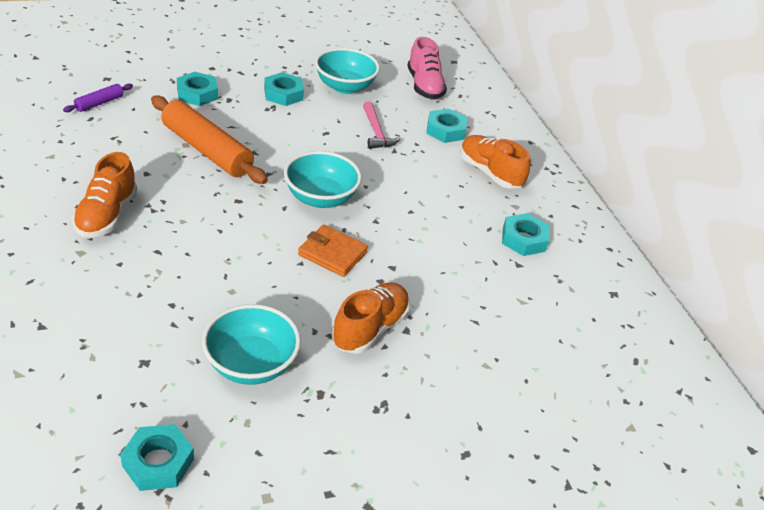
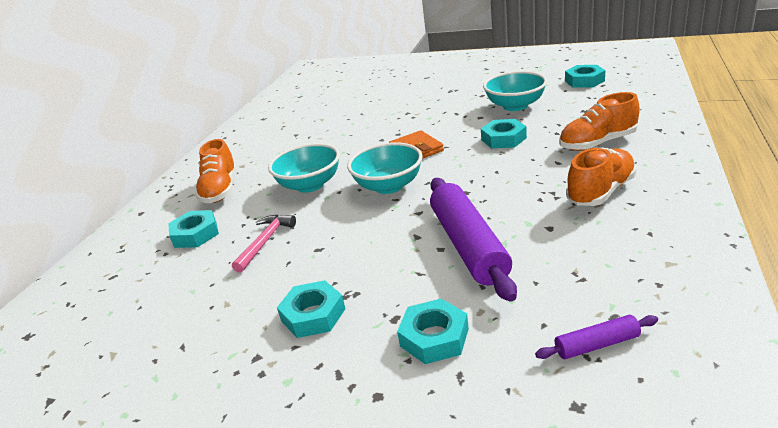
camera: 135 degrees left, 10 degrees down
orange rolling pin [151,96,268,184] -> purple rolling pin [430,178,517,302]
turquoise bowl [315,48,380,94] -> turquoise bowl moved to [268,143,340,193]
orange shoe [332,282,410,354] -> orange shoe moved to [559,92,640,151]
pink shoe [407,37,447,99] -> none
turquoise nut [502,213,549,256] -> turquoise nut moved to [481,119,527,148]

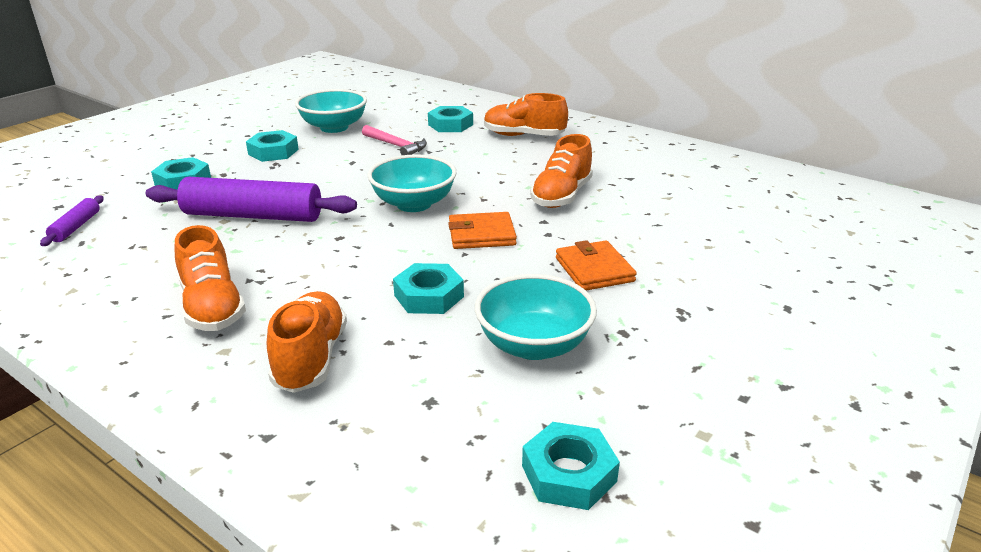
camera: 105 degrees right, 0 degrees up
turquoise bowl [268,143,340,193] -> turquoise bowl moved to [295,89,367,133]
none -> orange shoe [530,134,593,208]
none -> orange wallet [556,240,637,291]

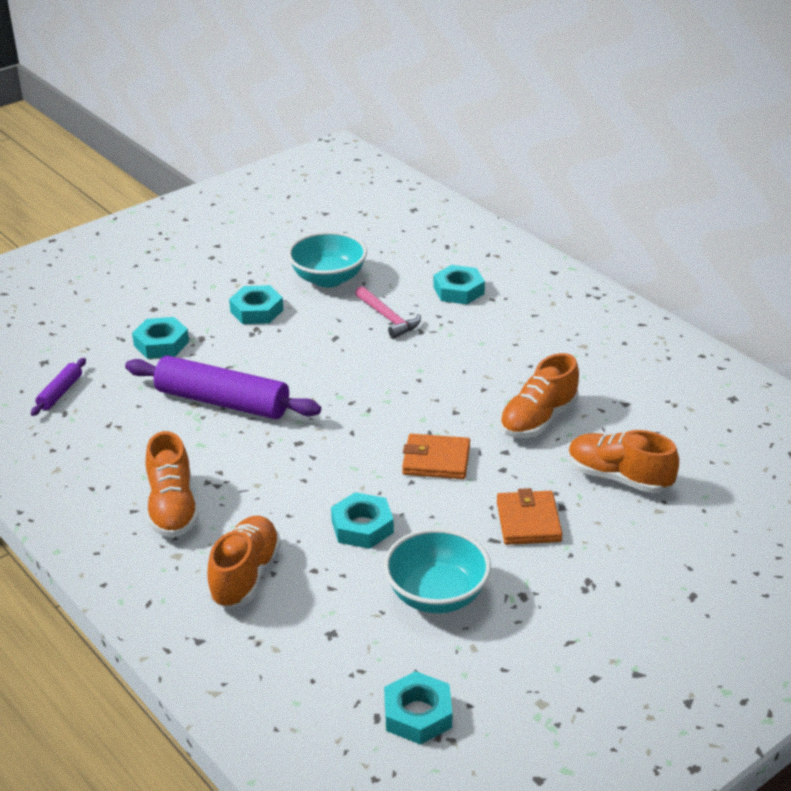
camera: 15 degrees right, 5 degrees up
turquoise bowl [367,154,457,212] -> none
orange shoe [484,93,568,136] -> orange shoe moved to [568,430,679,493]

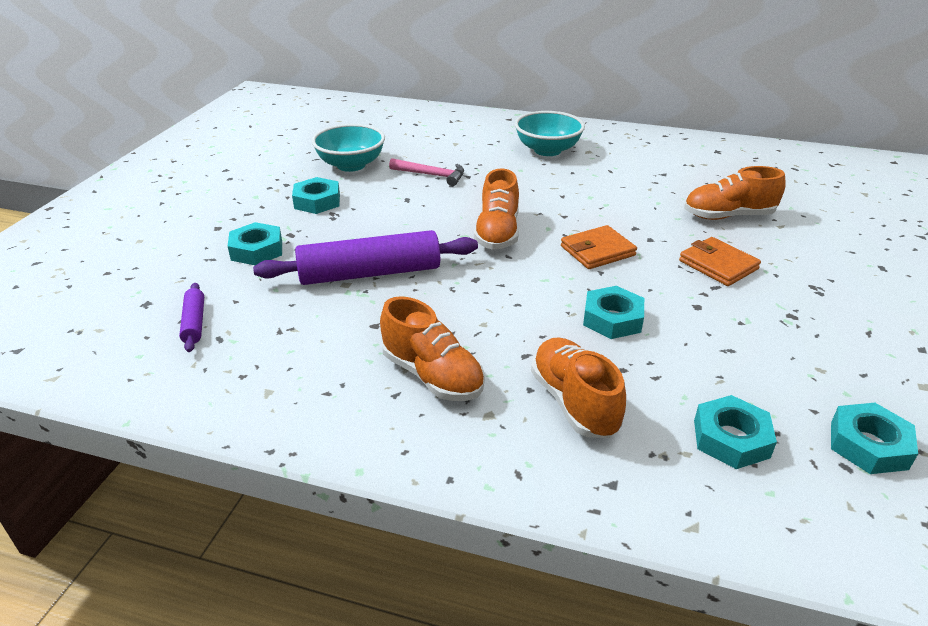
camera: 35 degrees left, 0 degrees up
turquoise bowl [384,528,491,613] -> turquoise bowl moved to [515,111,585,156]
turquoise nut [434,265,485,304] -> turquoise nut moved to [694,395,777,469]
orange shoe [499,353,579,438] -> orange shoe moved to [474,168,519,250]

